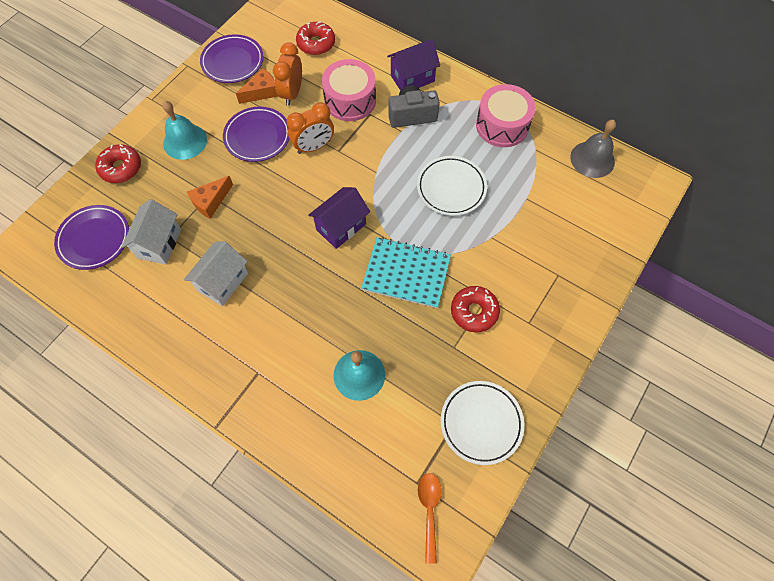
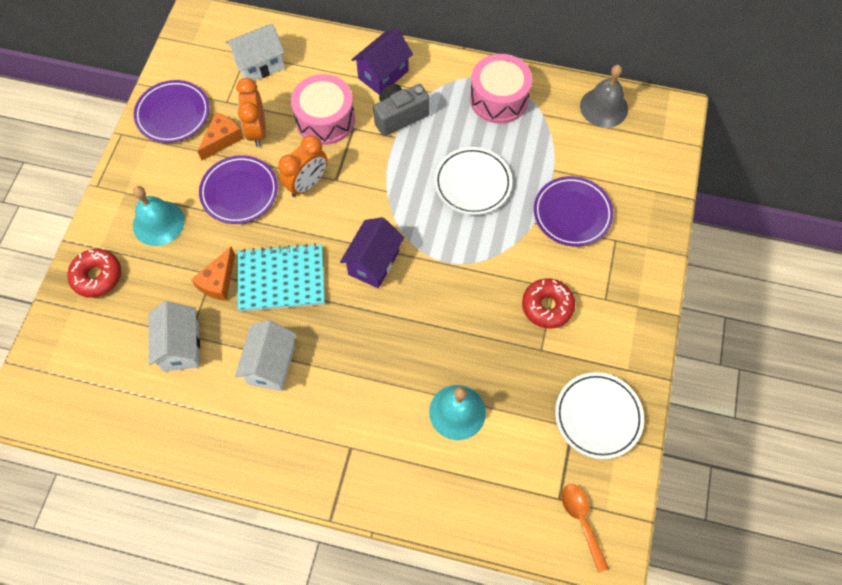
camera: 20 degrees left, 0 degrees up
purple plate [54,205,129,270] -> purple plate moved to [534,176,614,246]
red donut [296,21,335,55] -> white house [226,24,285,81]
turquoise notebook [361,237,451,308] -> turquoise notebook moved to [238,243,325,311]

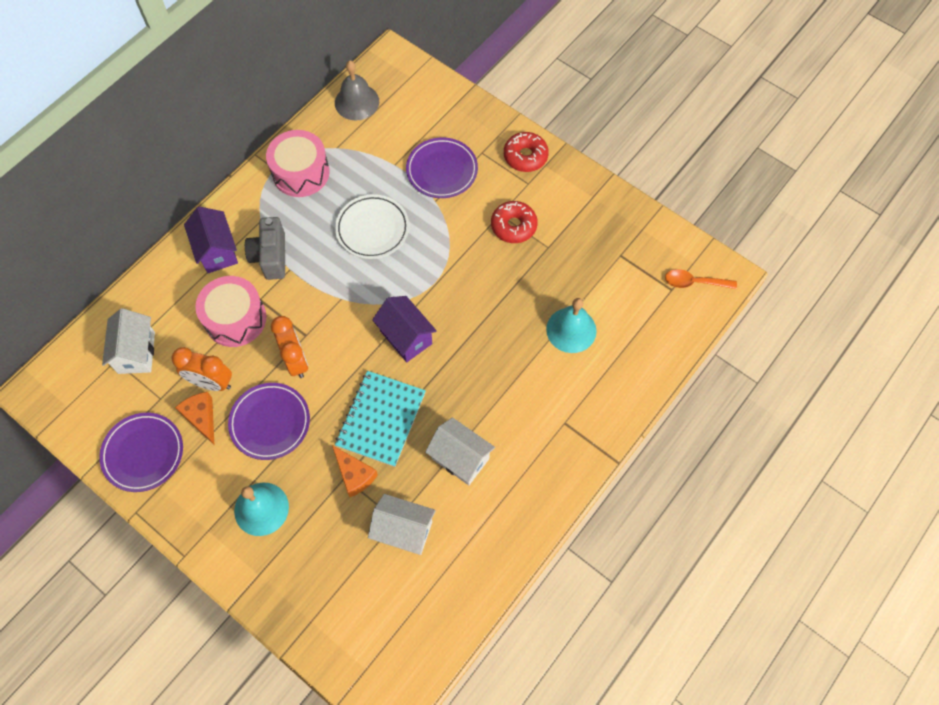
camera: 65 degrees left, 0 degrees up
red donut [68,249,121,298] -> red donut moved to [504,132,549,172]
white plate [555,372,644,459] -> none

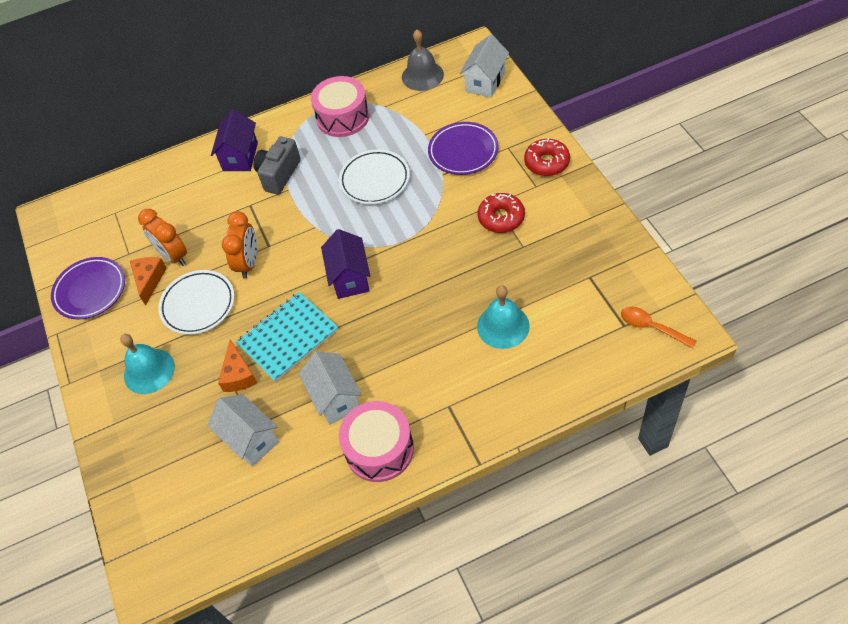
camera: 35 degrees right, 10 degrees down
white house [102,308,155,374] -> white house moved to [459,34,509,98]
pink drum [195,276,266,347] -> pink drum moved to [339,401,414,482]
purple plate [228,383,310,460] -> white plate [158,270,235,335]

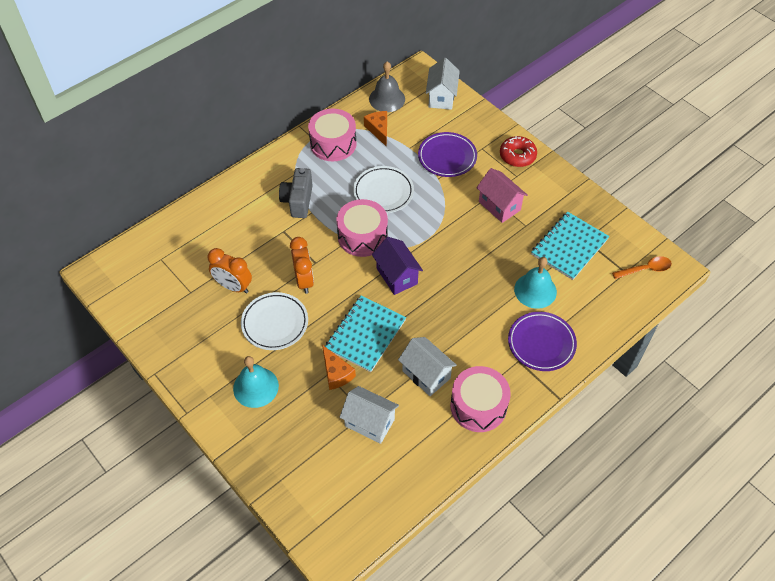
camera: 25 degrees left, 0 degrees up
purple plate [51,257,125,320] -> purple plate moved to [508,312,577,371]
orange cheese [130,257,167,306] -> orange cheese moved to [364,111,387,147]
purple house [211,109,258,171] -> none
red donut [478,193,525,233] -> pink house [476,168,528,223]
orange spoon [621,307,697,349] -> orange spoon turned 150 degrees clockwise [612,256,672,279]
none -> pink drum [336,199,388,257]
none -> turquoise notebook [531,212,609,280]

